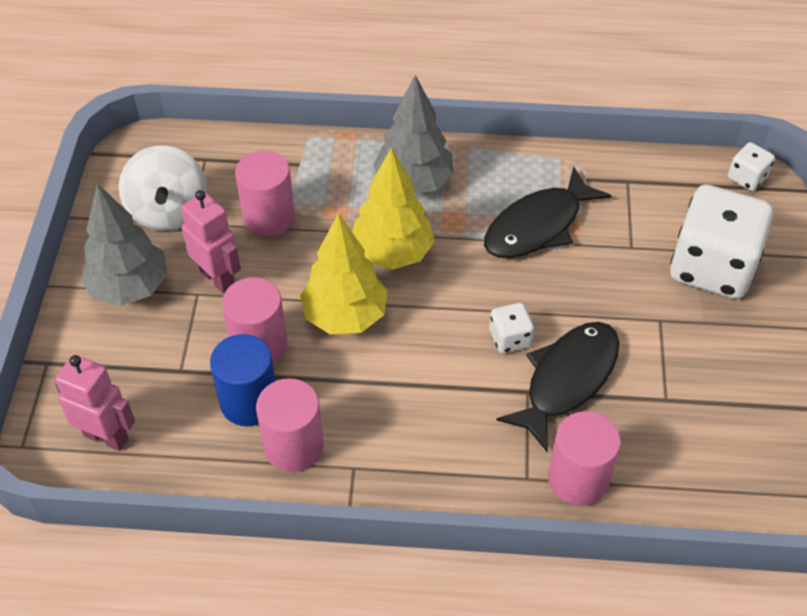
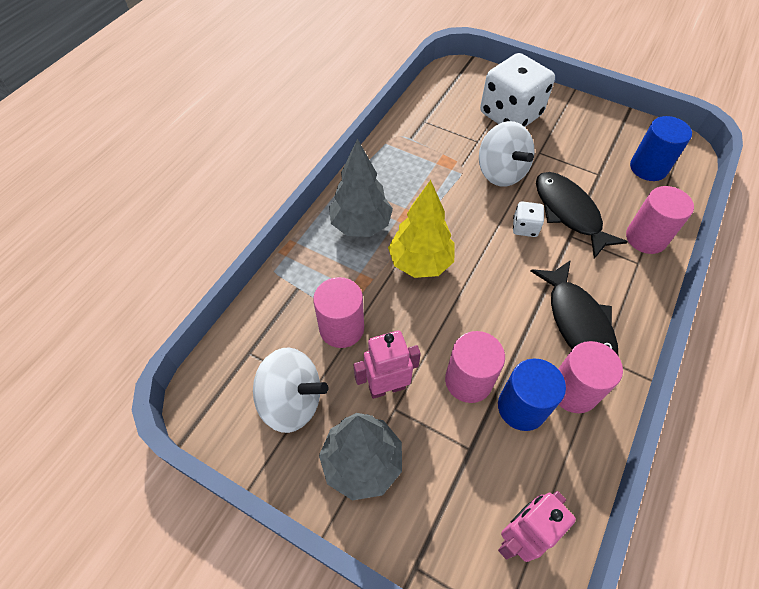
camera: 65 degrees left, 5 degrees up
yellow tree [300,213,388,334] -> none
black fish [484,167,612,258] -> black fish moved to [530,260,618,355]
white dice [728,142,775,191] -> none
none -> white spinning top [479,121,535,187]
none -> blue cylinder [630,116,692,181]

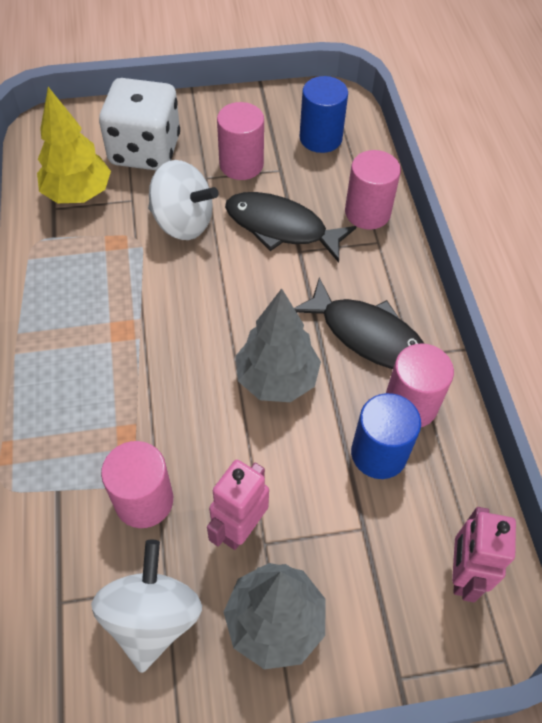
camera: 40 degrees left, 0 degrees up
white spinning top [253,347,328,433] -> white spinning top turned 60 degrees counterclockwise [91,540,202,673]
grey tree [329,139,393,237] -> grey tree moved to [236,288,321,402]
yellow tree [388,180,455,278] -> yellow tree moved to [37,87,111,203]
pink cylinder [445,331,505,403] -> pink cylinder moved to [217,102,264,180]
white dice [513,201,544,237] -> none

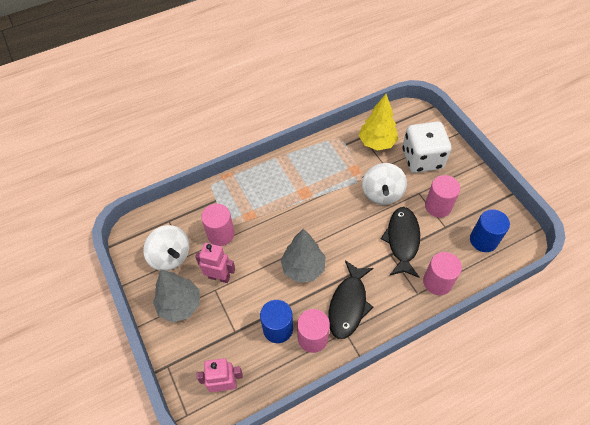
camera: 75 degrees right, 0 degrees up
white spinning top [91,540,202,673] -> white spinning top turned 60 degrees clockwise [143,225,189,271]

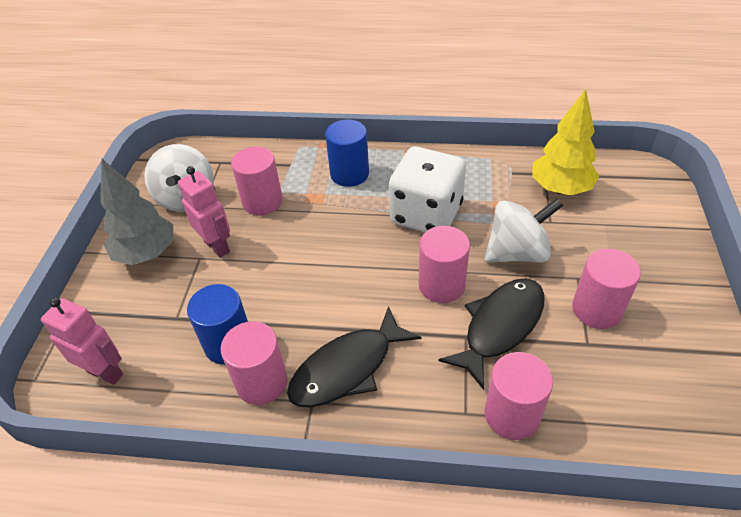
camera: 35 degrees right, 10 degrees down
grey tree [281,229,326,283] -> none
white spinning top [362,163,407,205] -> white spinning top turned 150 degrees counterclockwise [484,198,563,263]
white dice [402,121,451,173] -> white dice moved to [389,147,466,232]
blue cylinder [470,209,510,252] -> blue cylinder moved to [325,120,369,187]
none -> pink cylinder [419,226,470,303]

